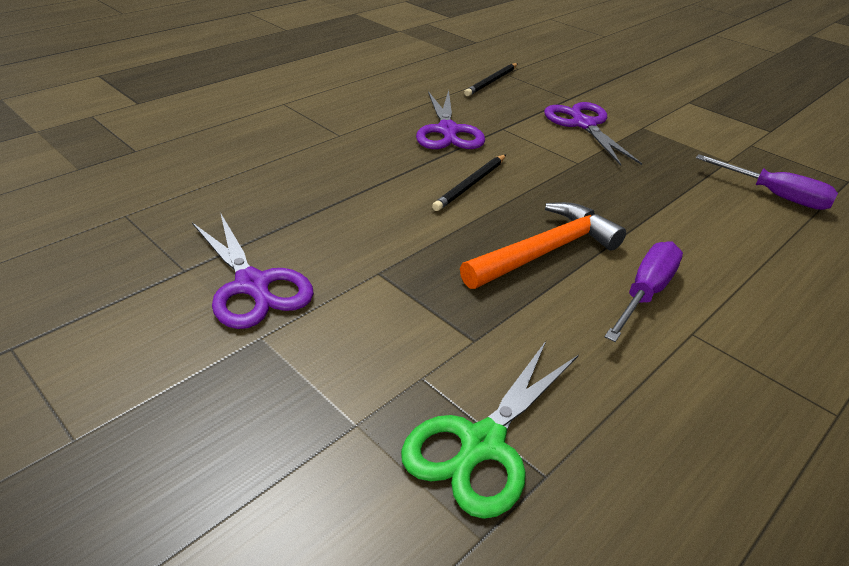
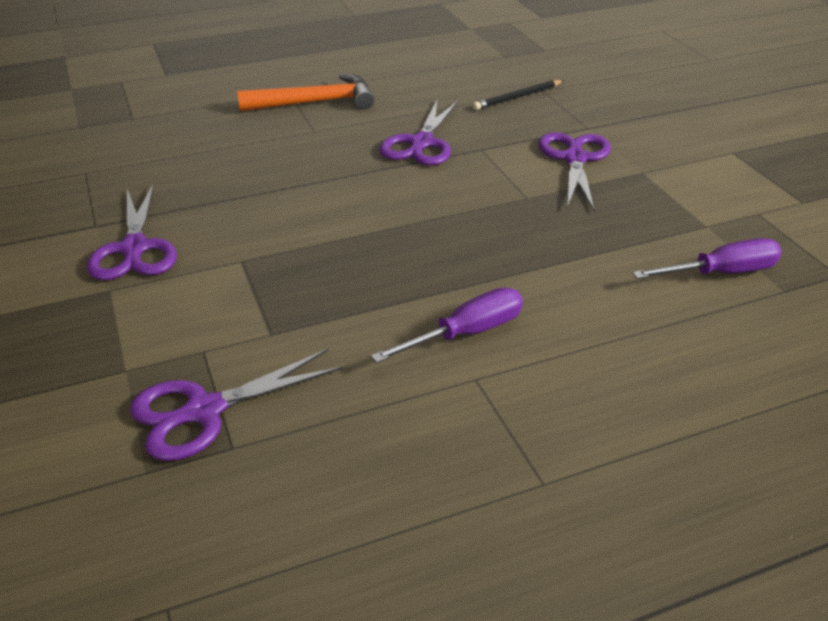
camera: 25 degrees right, 0 degrees up
green scissors [401,341,579,519] -> purple scissors [130,349,343,461]
black pencil [432,155,506,211] -> none
orange hammer [460,202,626,289] -> orange hammer moved to [237,74,374,111]
purple screwdriver [696,154,838,210] -> purple screwdriver turned 75 degrees counterclockwise [632,238,782,279]

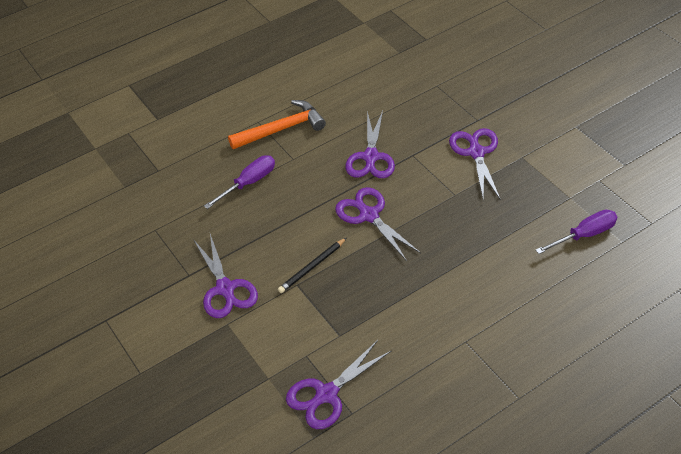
camera: 10 degrees left, 10 degrees up
purple screwdriver [371,288,523,363] -> purple screwdriver moved to [204,155,275,209]
black pencil [473,80,564,110] -> black pencil moved to [278,238,346,293]
none -> purple scissors [335,187,421,261]

